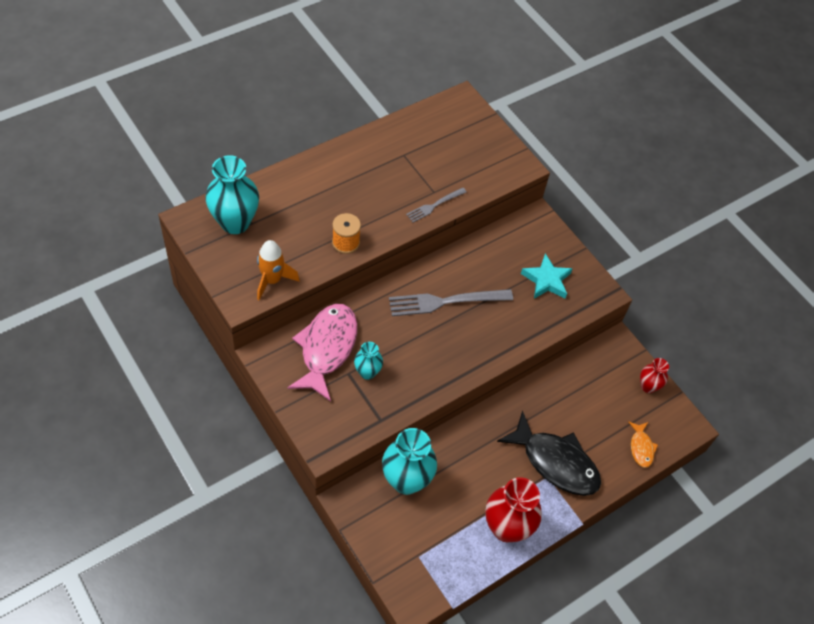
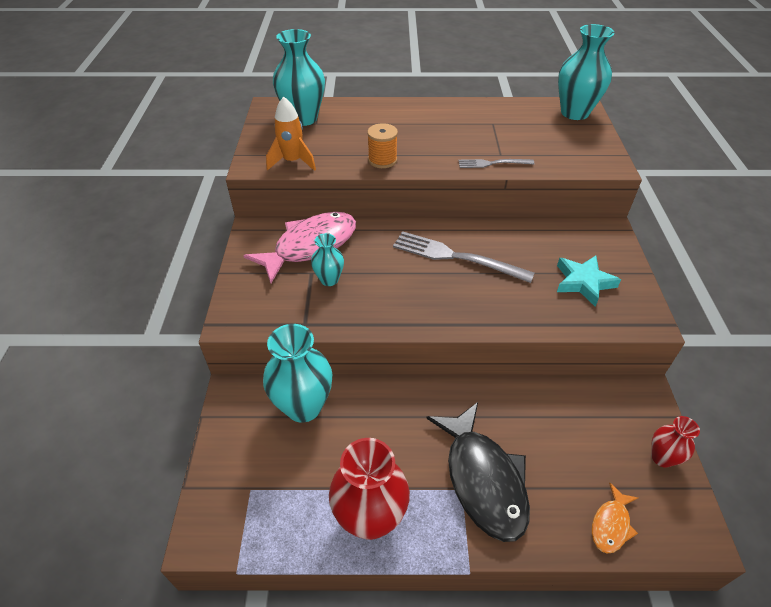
camera: 40 degrees right, 10 degrees down
none -> turquoise vase [558,24,615,120]

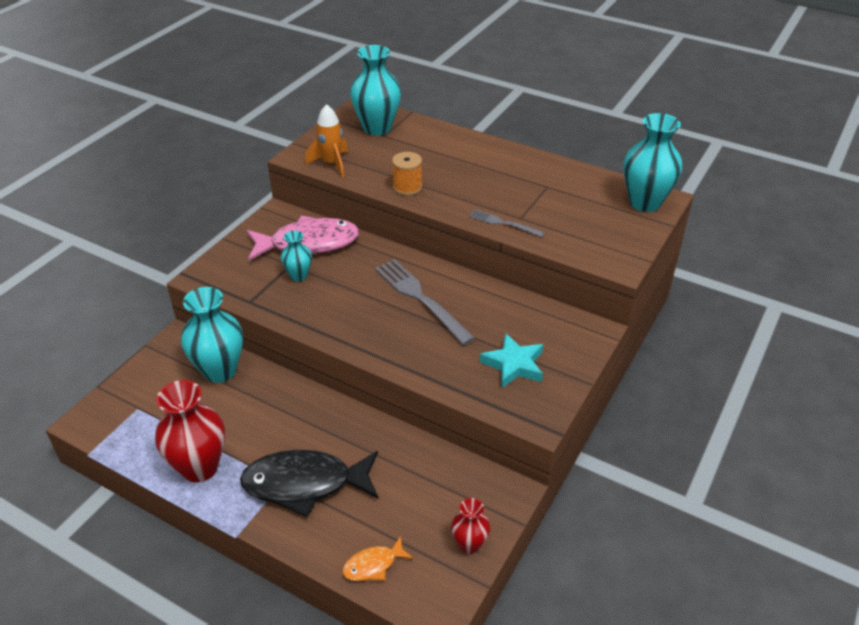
camera: 30 degrees right, 5 degrees down
black fish [426,402,530,542] -> black fish turned 75 degrees clockwise [240,450,379,517]

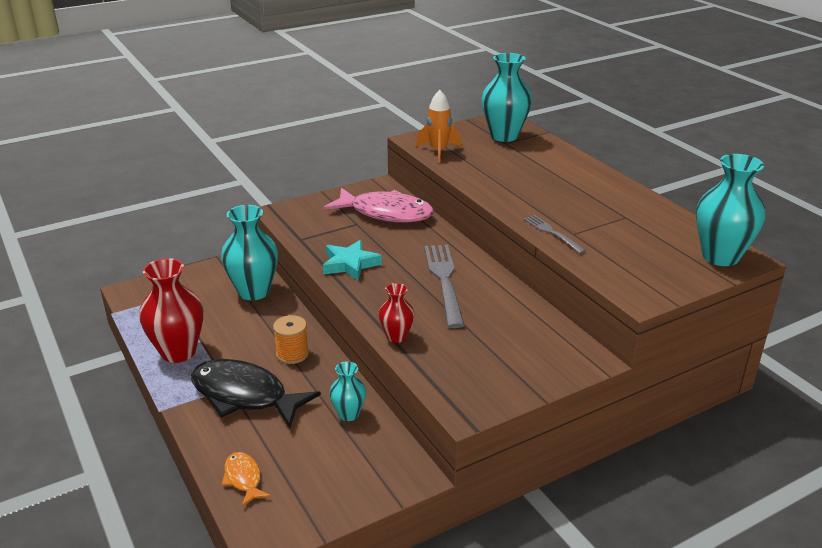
camera: 30 degrees right, 10 degrees down
turquoise vase [281,231,312,281] -> turquoise vase moved to [330,361,366,421]
orange fish [342,536,413,581] -> orange fish turned 60 degrees clockwise [221,452,271,507]
orange spool [392,152,422,196] -> orange spool moved to [273,315,309,364]
red vase [451,498,490,554] -> red vase moved to [379,283,414,343]
turquoise star [480,333,543,388] -> turquoise star moved to [323,240,382,281]

